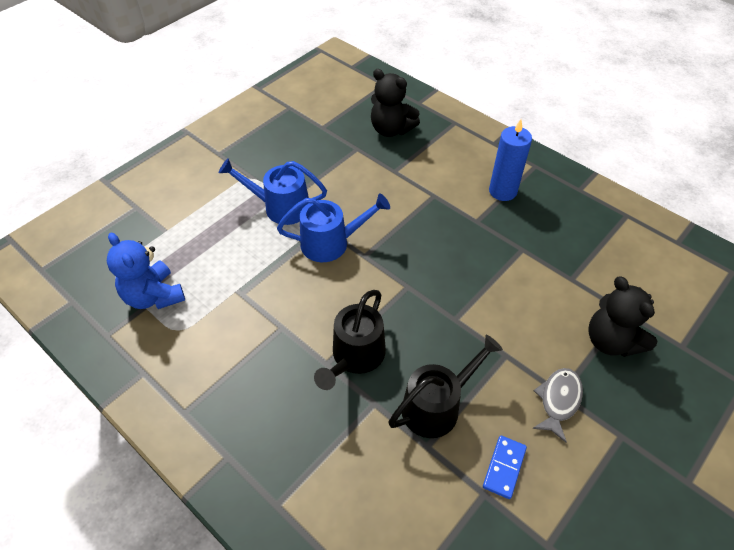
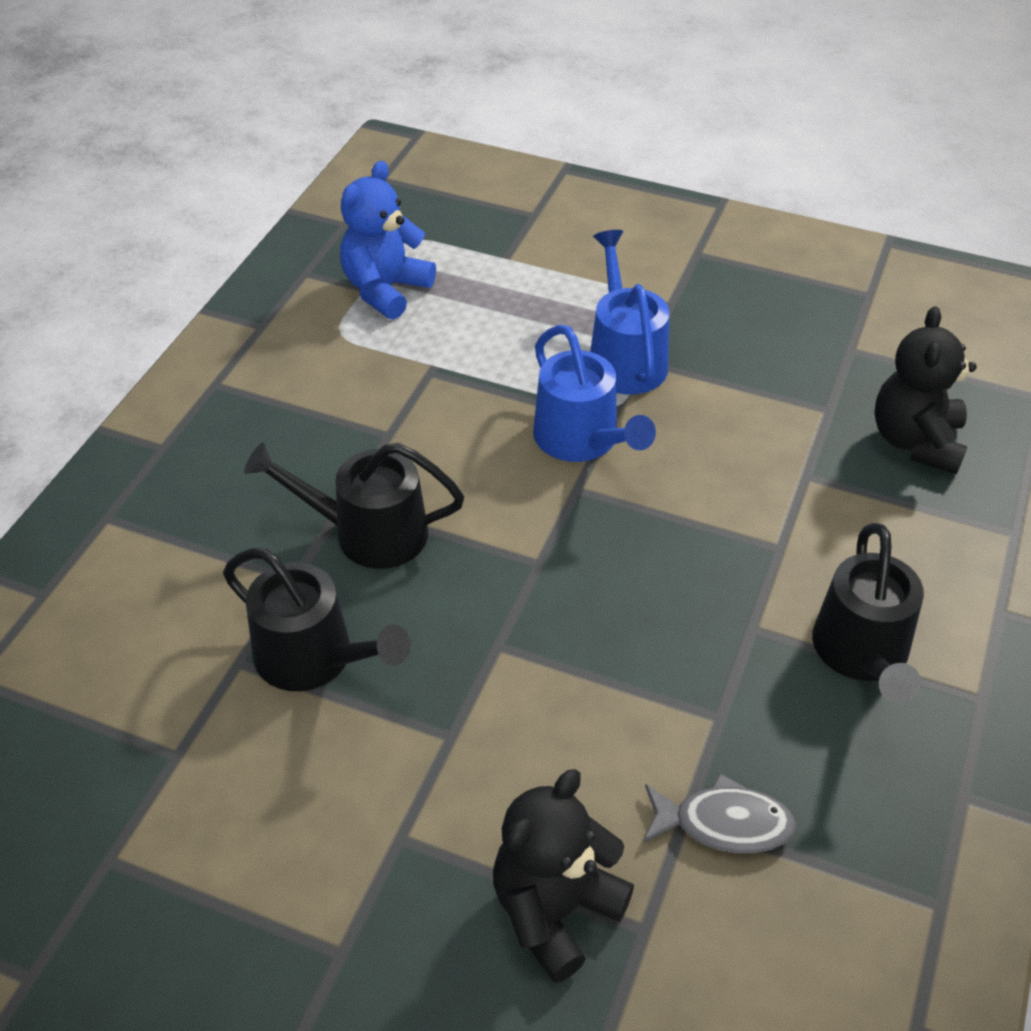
camera: 70 degrees right, 5 degrees down
blue domino [483,435,527,499] -> none
blue candle [489,119,532,201] -> black watering can [812,523,924,704]
grey fish [532,368,583,443] -> grey fish moved to [643,773,796,853]

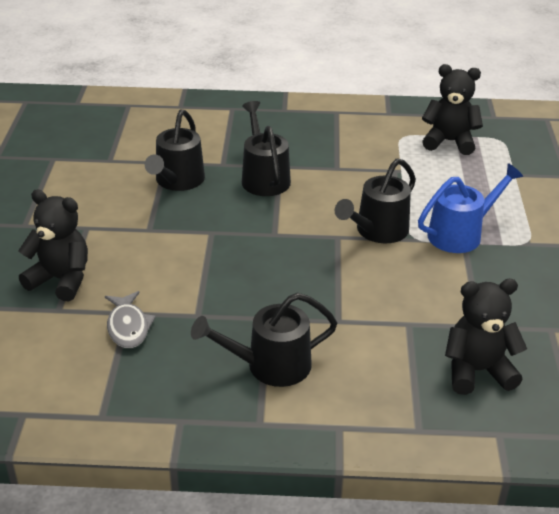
camera: 70 degrees right, 10 degrees down
blue teddy bear [340,161,436,320] -> black teddy bear [422,64,483,155]
blue watering can [533,325,656,462] -> black watering can [335,158,416,243]

